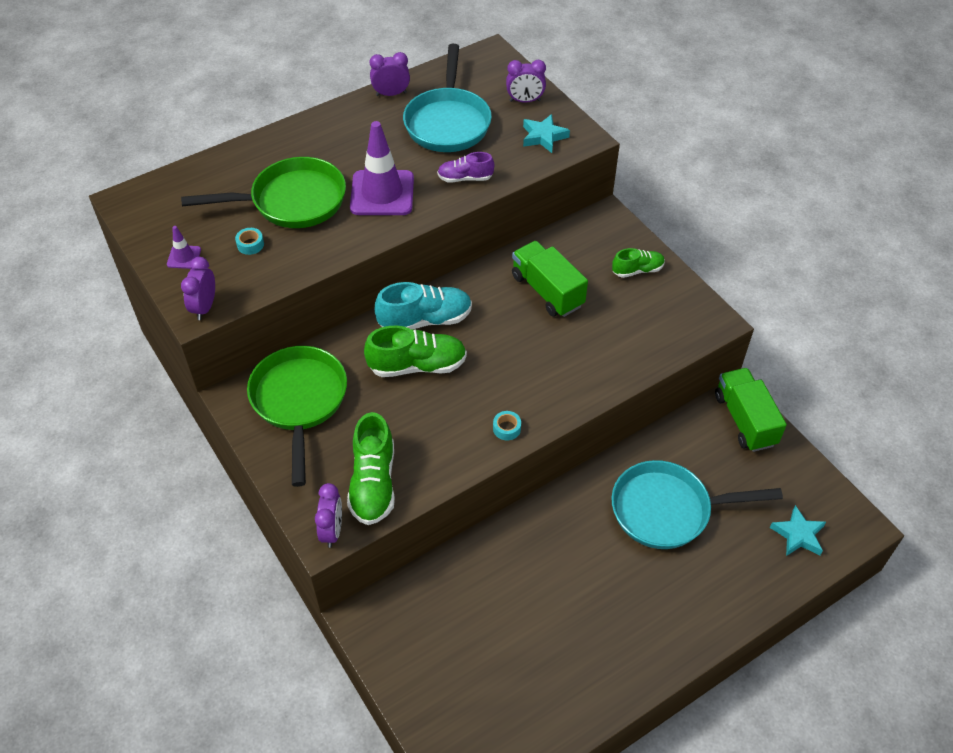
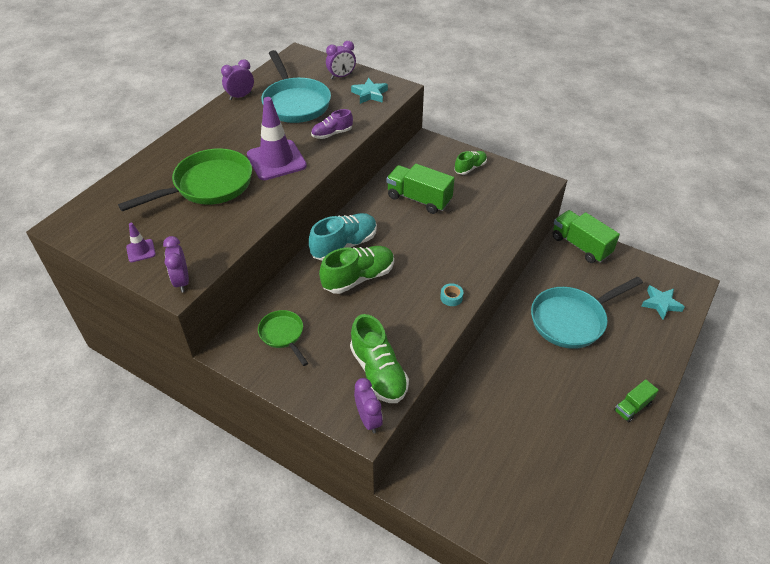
camera: 25 degrees left, 5 degrees down
turquoise tape [235,228,264,255] -> none
green pan [247,346,347,487] -> green pan [258,310,308,366], size x0.53
none -> green truck [614,379,659,422]

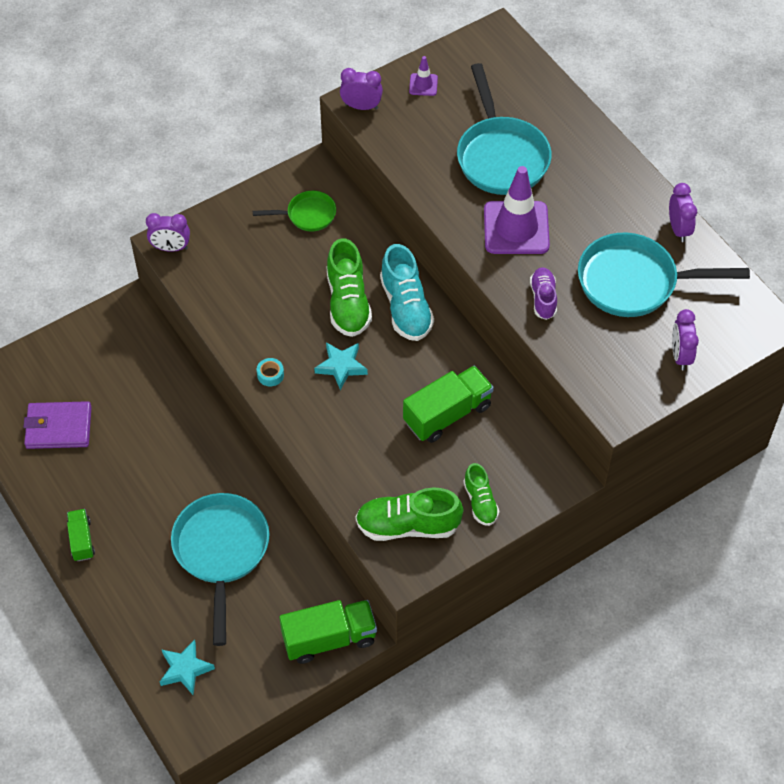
camera: 115 degrees right, 10 degrees up
green pan [118,148,252,211] -> turquoise pan [457,63,552,195]
green shoe [350,314,409,403] -> green shoe moved to [355,487,463,541]
turquoise star [351,78,388,104] -> turquoise star moved to [314,342,368,390]
none -> purple wallet [23,401,92,449]

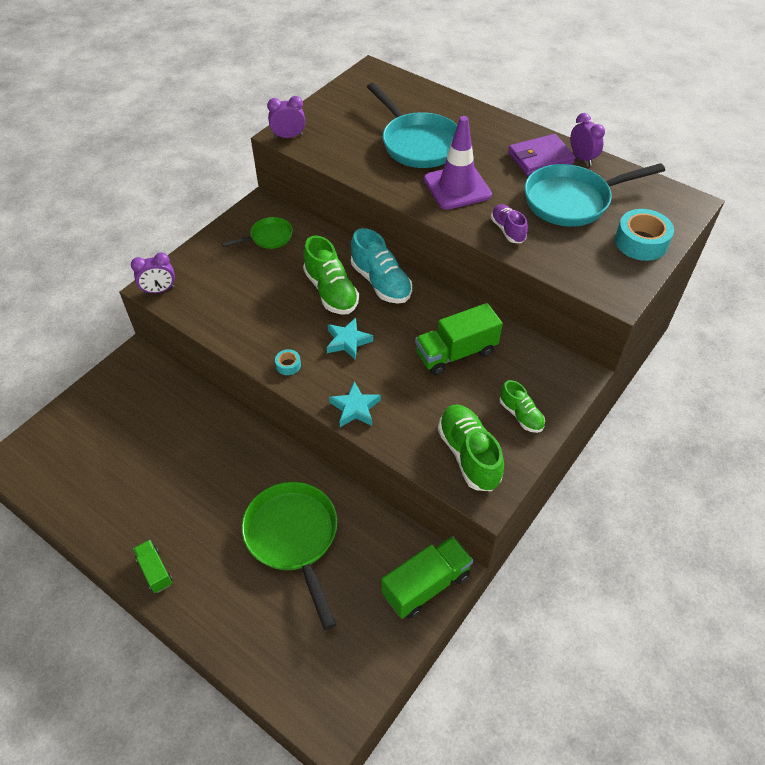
camera: 20 degrees left, 5 degrees down
purple wallet [23,401,92,449] -> purple wallet moved to [508,134,576,176]
turquoise star [160,639,215,695] -> turquoise star moved to [329,381,381,427]
turquoise pan [171,493,269,646] -> green pan [242,482,337,630]
green shoe [355,487,463,541] -> green shoe turned 90 degrees clockwise [438,404,504,491]
green truck [403,366,494,443] -> green truck turned 150 degrees counterclockwise [415,303,503,375]
purple traffic cone [409,56,438,96] -> none
purple clock [672,309,699,370] -> turquoise tape [615,209,674,261]

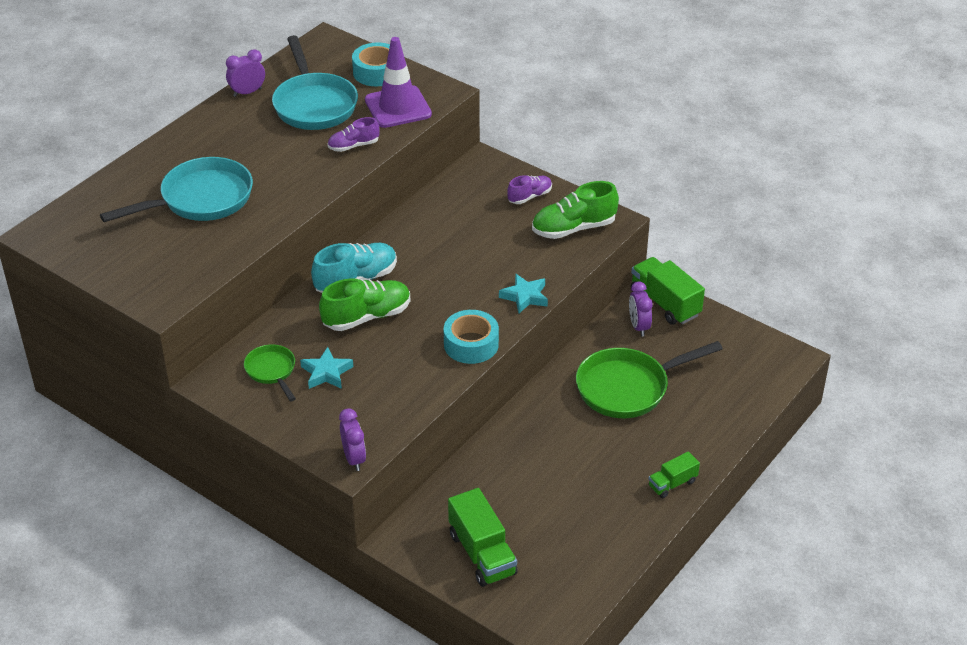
camera: 90 degrees left, 10 degrees down
purple clock [267,96,305,139] -> purple clock moved to [629,282,653,337]
turquoise tape [275,349,301,375] -> turquoise tape [444,310,499,364], size x2.10
turquoise star [327,318,373,360] -> turquoise star moved to [300,347,353,389]
green truck [415,303,503,375] -> green truck moved to [448,488,518,587]
purple traffic cone [424,116,492,210] -> purple traffic cone moved to [365,37,432,128]
green shoe [500,380,545,433] -> purple shoe [507,175,552,204]
purple wallet [508,134,576,176] -> none

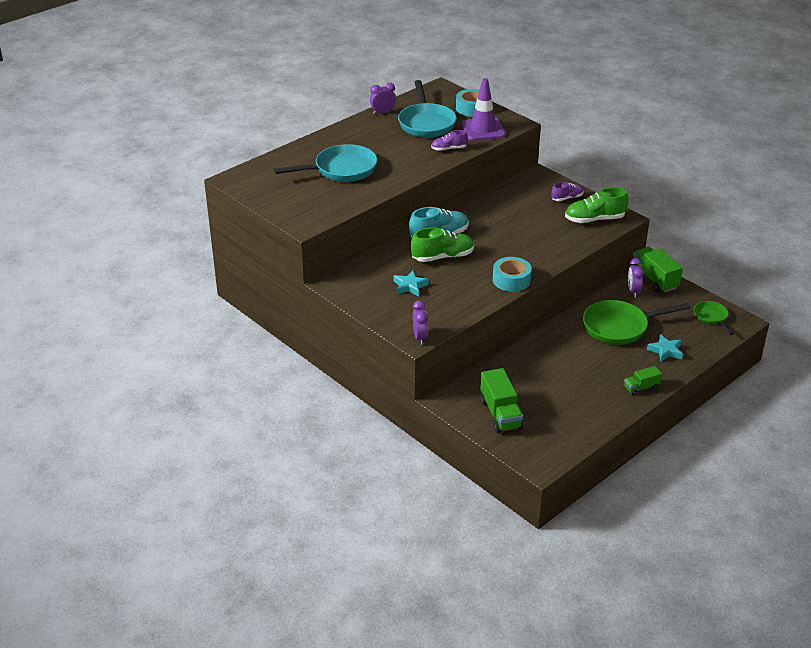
camera: 10 degrees right, 5 degrees down
green pan [244,345,296,401] -> green pan moved to [694,301,734,335]
turquoise star [499,273,548,313] -> turquoise star moved to [647,334,683,362]

